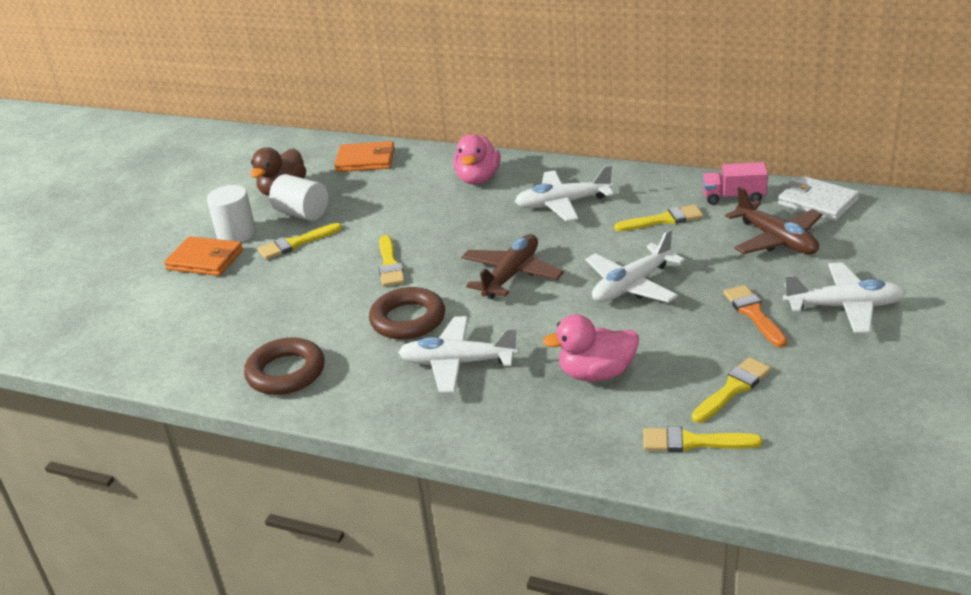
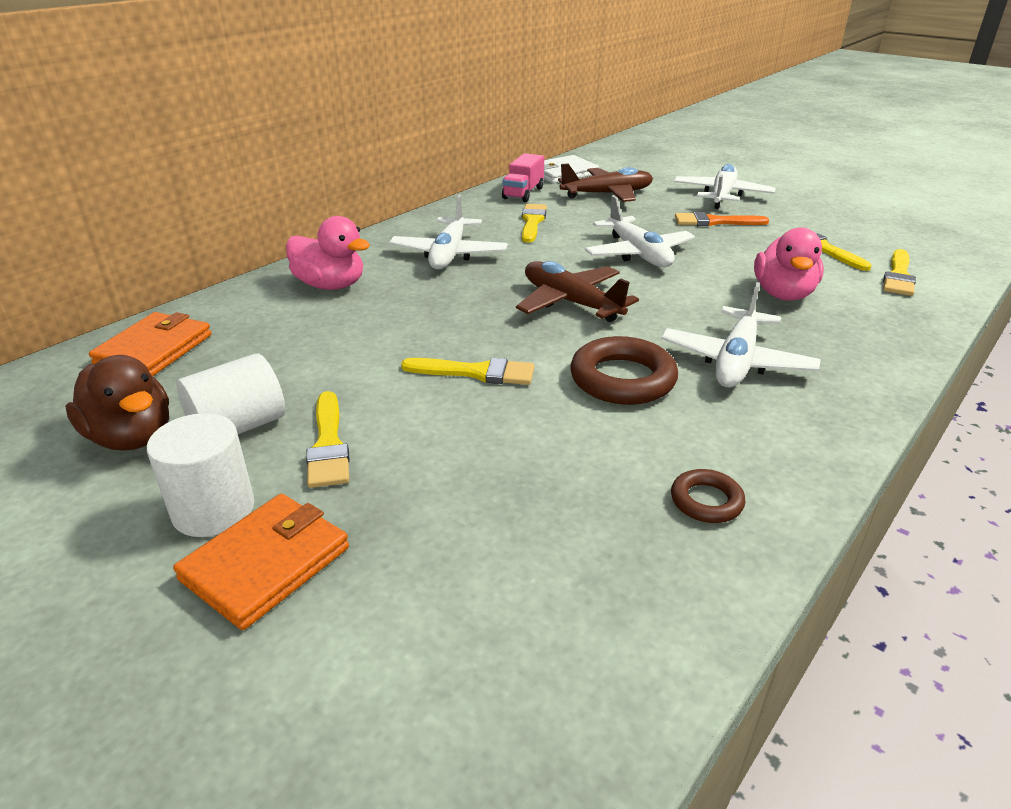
camera: 75 degrees left, 0 degrees up
brown ring [244,338,324,395] -> brown ring [671,469,745,523], size x0.55

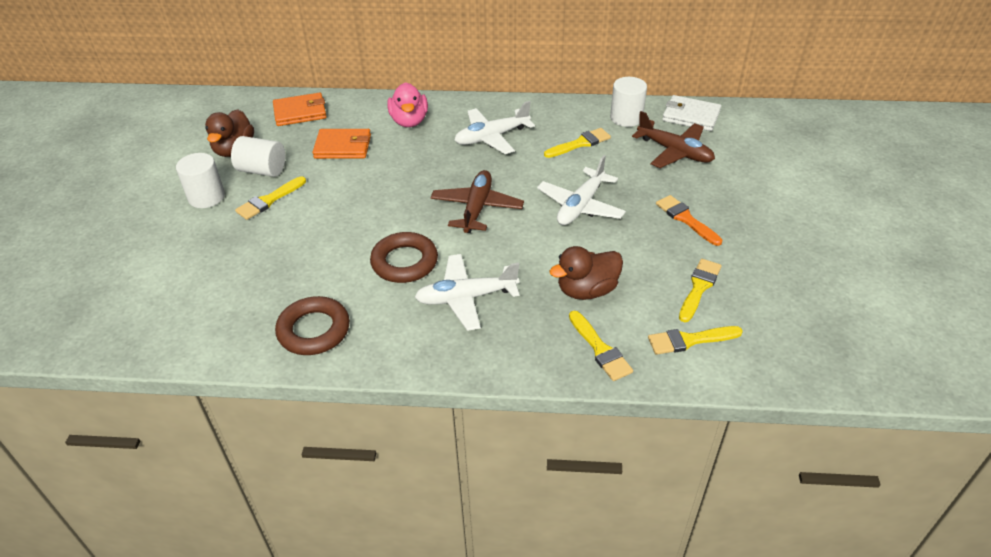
camera: 55 degrees right, 10 degrees up
orange wallet [173,494,349,630] -> orange wallet moved to [312,129,371,159]
yellow brush [401,358,534,385] -> yellow brush moved to [569,311,633,381]
pink truck [502,153,544,202] -> white cylinder [610,77,647,127]
brown ring [671,469,745,523] -> brown ring [275,296,350,355], size x1.83
white plane [674,164,776,209] -> none
pink duck [754,227,824,301] -> brown duck [549,246,623,300]

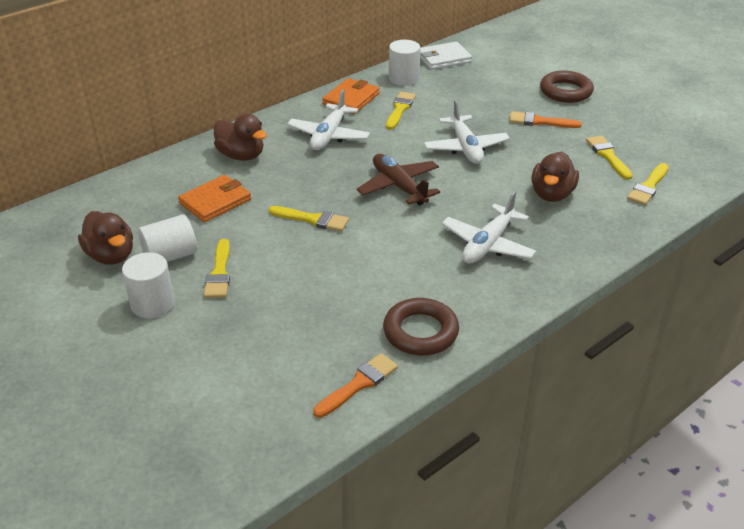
camera: 45 degrees left, 5 degrees down
orange wallet [273,93,327,126] -> orange wallet moved to [322,78,380,114]
brown ring [370,232,438,283] -> brown ring moved to [540,71,594,103]
pink duck [387,82,428,127] -> brown duck [214,113,267,161]
yellow brush [569,311,633,381] -> yellow brush moved to [268,206,349,232]
brown plane [632,111,715,168] -> none
none -> orange brush [313,353,398,418]

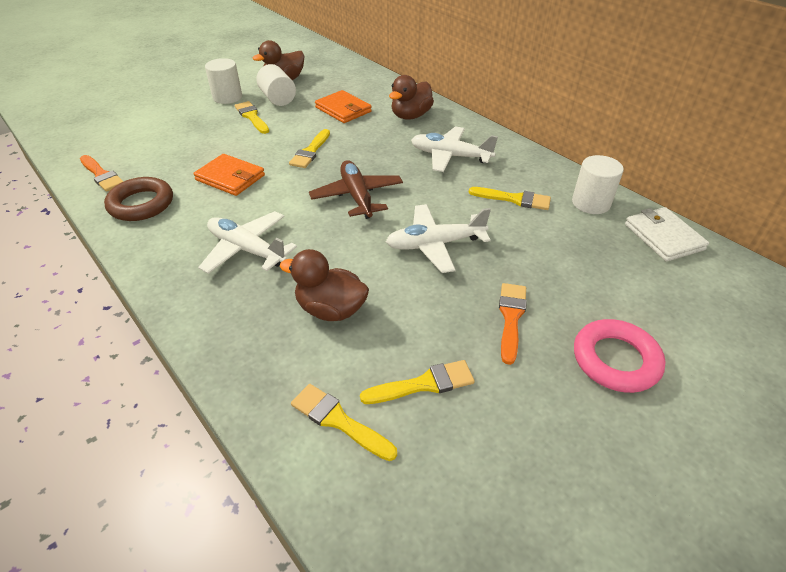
camera: 90 degrees right, 5 degrees up
yellow brush [204,239,230,298] -> yellow brush turned 60 degrees clockwise [234,101,269,134]
orange wallet [322,78,380,114] -> orange wallet moved to [193,154,265,196]
brown plane [356,154,440,205] -> brown plane turned 75 degrees counterclockwise [309,160,403,219]
brown ring [540,71,594,103] -> pink ring [574,319,665,393]

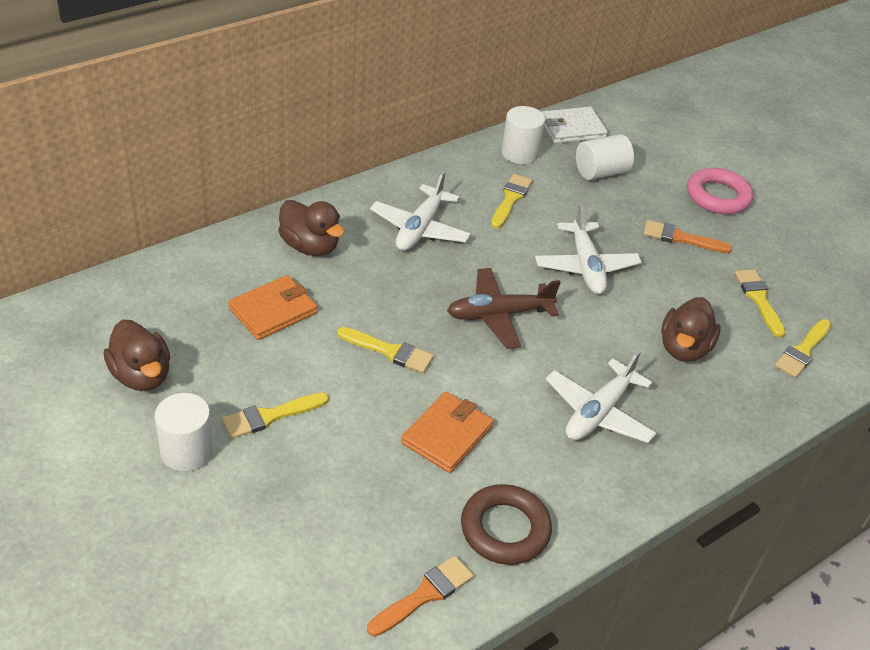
camera: 90 degrees left, 0 degrees up
white cylinder [256,64,296,106] -> white cylinder moved to [576,134,634,180]

